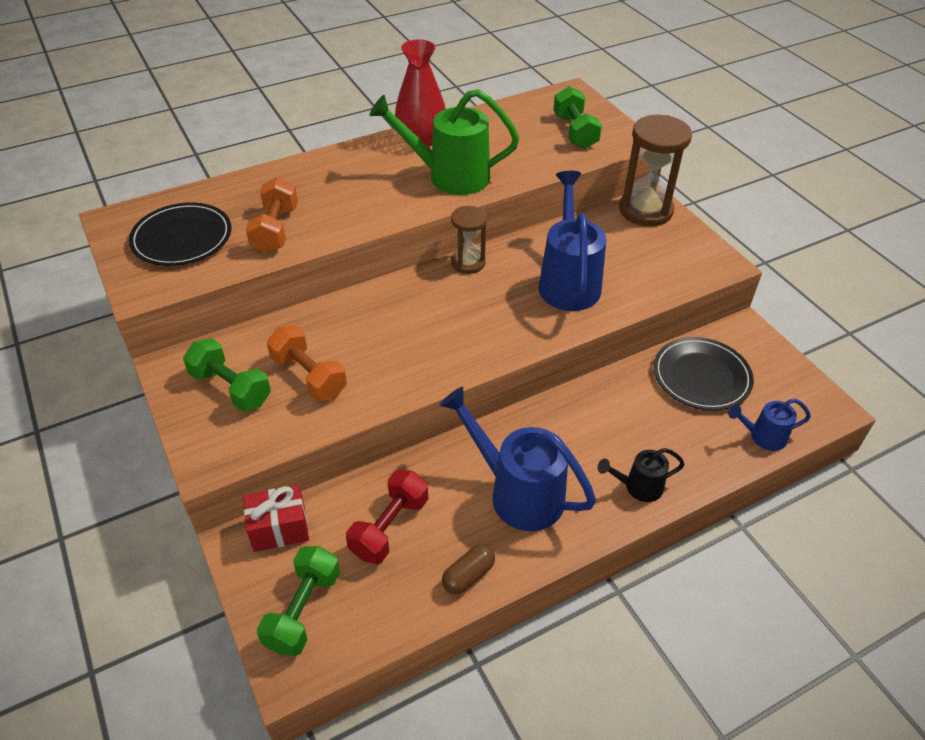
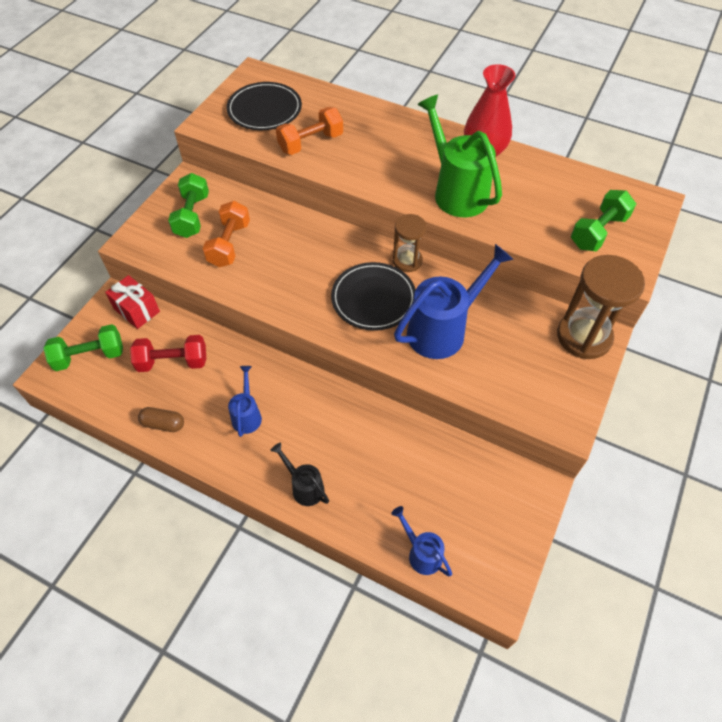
camera: 55 degrees right, 10 degrees up
blue watering can [440,387,596,531] -> blue watering can [228,366,262,437], size x0.52
black plate [653,337,754,411] -> black plate moved to [331,262,416,331]

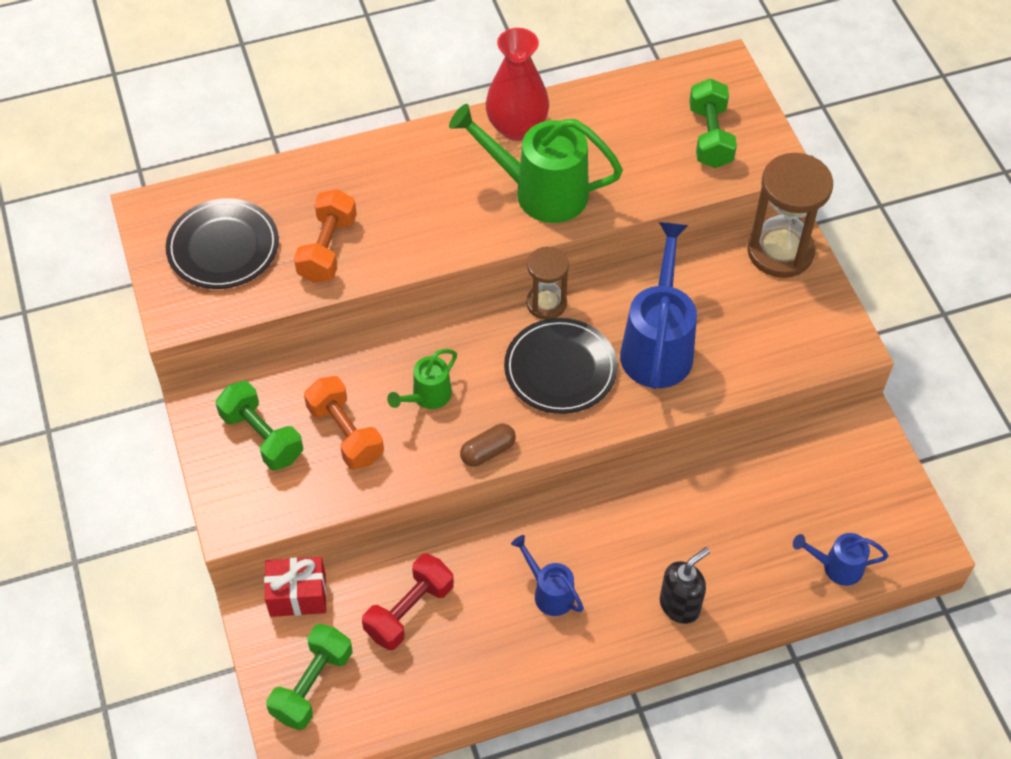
camera: 45 degrees left, 0 degrees up
brown capsule [138,407,184,432] -> brown capsule moved to [460,424,516,467]
black watering can [270,443,329,506] -> black soap dispenser [660,547,710,624]
none -> green watering can [387,349,457,409]

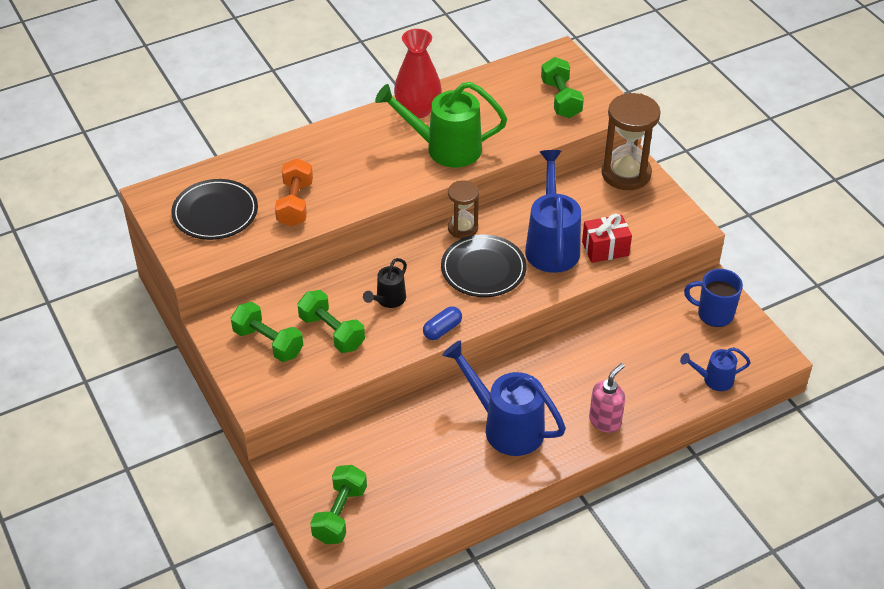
camera: 10 degrees left, 10 degrees down
red gift [264,557,327,617] -> red gift moved to [582,214,632,263]
orange dumbbell [304,376,384,469] -> green dumbbell [297,290,365,353]
red dumbbell [362,554,454,650] -> none
green watering can [387,349,457,409] -> black watering can [363,258,407,308]
brown capsule [460,424,516,467] -> blue capsule [423,306,462,340]
blue watering can [511,535,584,616] -> blue watering can [442,340,566,456], size x1.92
black soap dispenser [660,547,710,624] -> pink soap dispenser [589,363,625,433]
none -> blue mug [684,269,743,327]

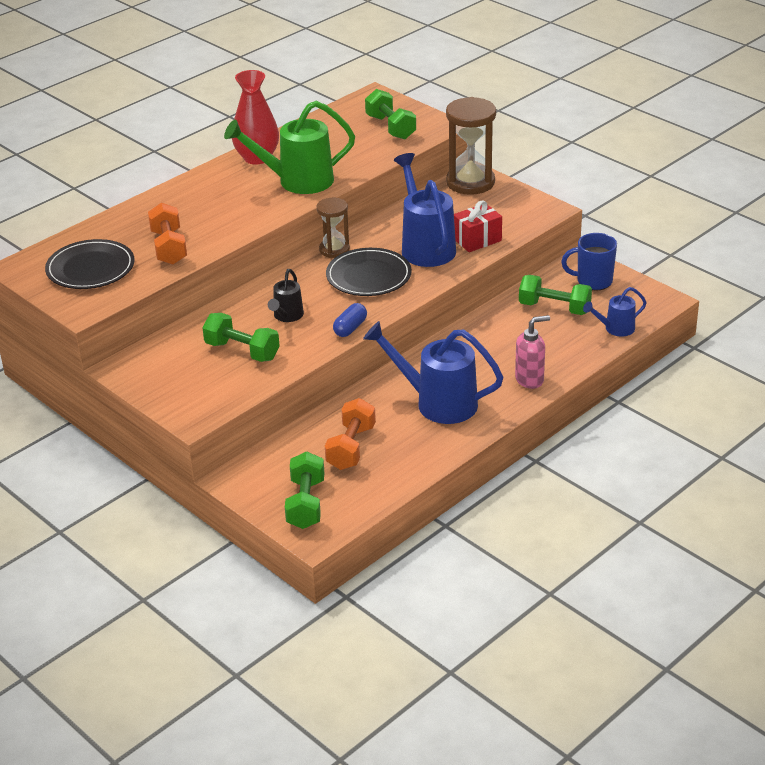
camera: 15 degrees left, 10 degrees down
green dumbbell [231,302,303,362] -> green dumbbell moved to [519,275,592,315]
pink soap dispenser [589,363,625,433] -> pink soap dispenser turned 45 degrees clockwise [515,315,550,389]
none -> orange dumbbell [325,398,376,470]

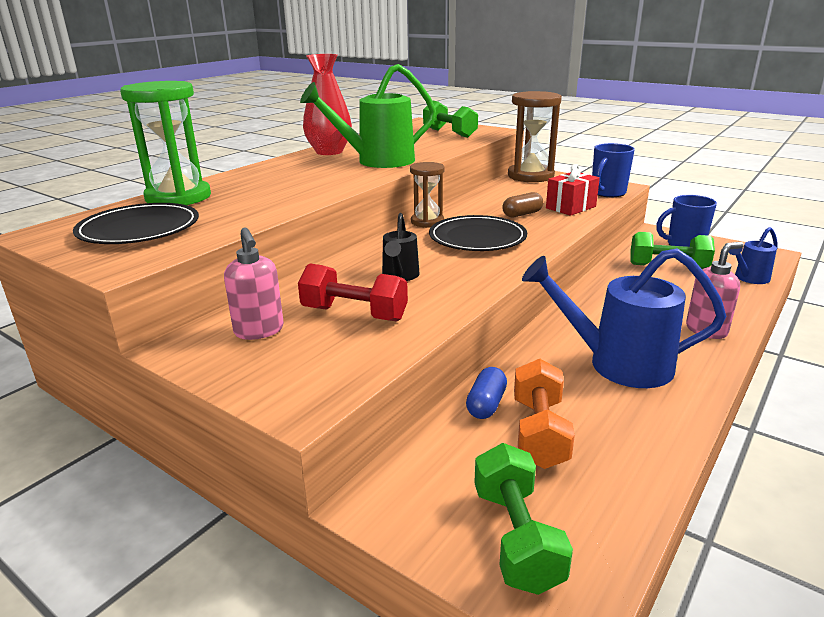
camera: 10 degrees left, 10 degrees down
orange dumbbell [148,203,187,265] -> none
green dumbbell [202,313,280,362] -> red dumbbell [298,263,408,321]
blue capsule [333,303,367,337] -> blue capsule moved to [466,367,507,419]
blue watering can [394,153,456,267] -> brown capsule [502,192,543,217]
none -> green hourglass [120,81,211,205]
none -> pink soap dispenser [224,227,284,340]
none -> blue mug [592,143,635,197]

